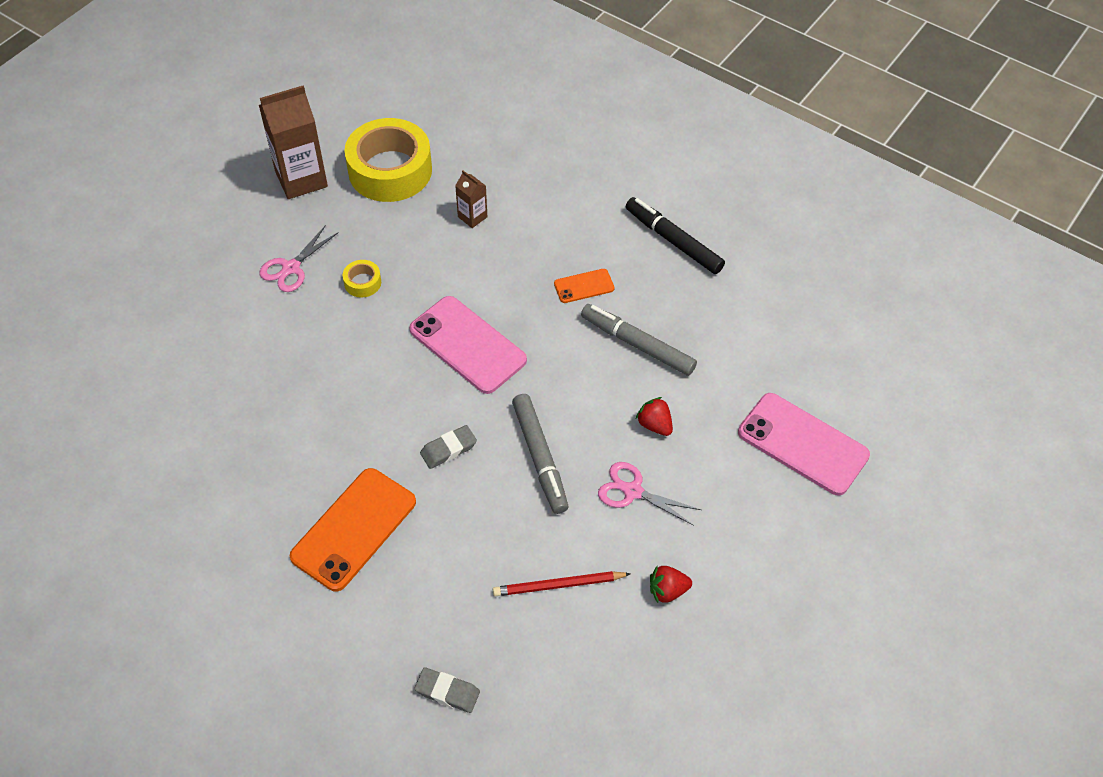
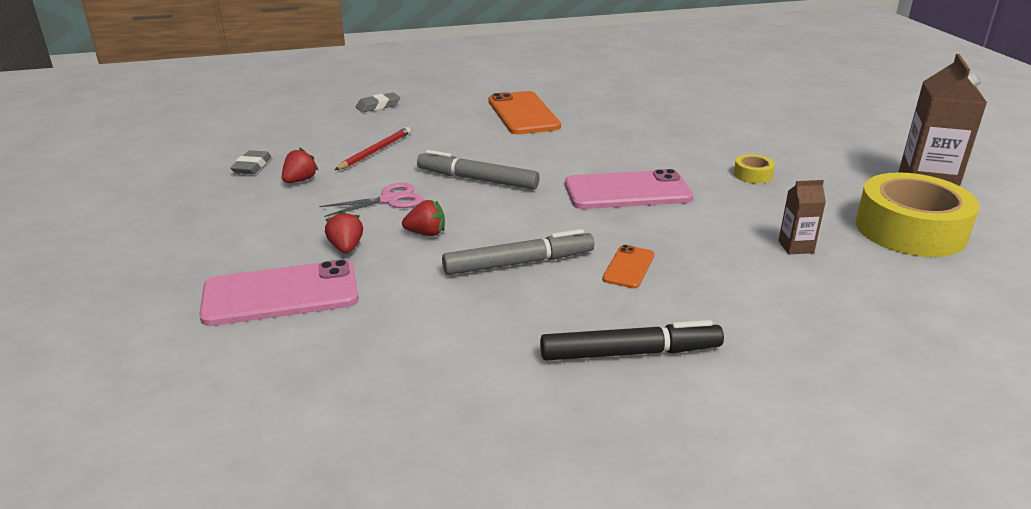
camera: 130 degrees right, 25 degrees down
pink scissors [259,225,339,292] -> none
grey eraser [420,425,477,469] -> grey eraser moved to [230,150,271,174]
none -> red strawberry [325,210,363,253]

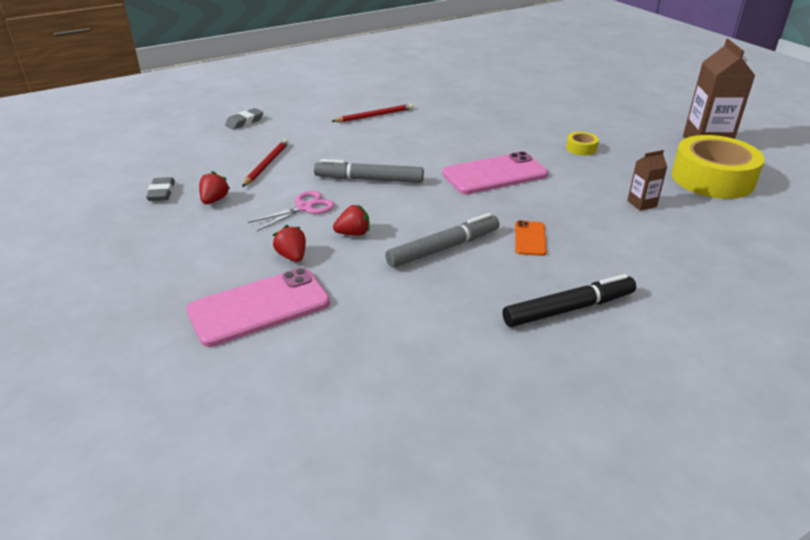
camera: 15 degrees left, 5 degrees up
orange phone [488,91,561,134] -> red pencil [331,104,414,122]

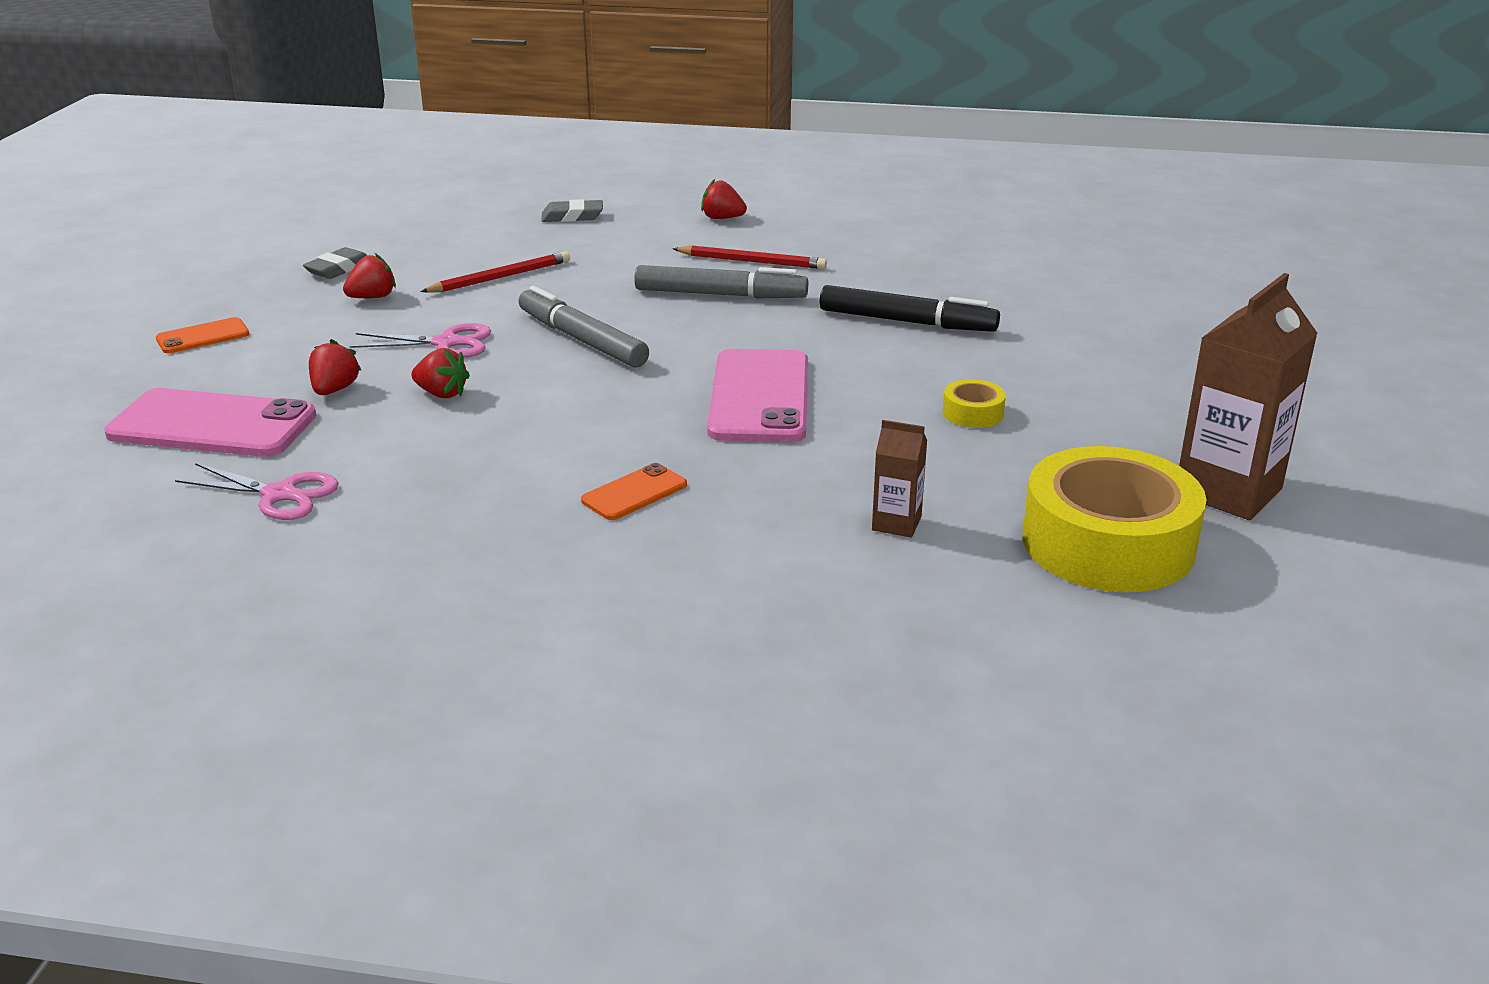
camera: 40 degrees right, 5 degrees down
grey marker [385,213,499,268] -> grey marker moved to [634,265,808,298]
pink phone [442,151,548,194] -> pink phone turned 75 degrees clockwise [707,349,808,442]
black marker [503,274,636,327] -> black marker moved to [820,285,1000,332]
none -> orange phone [156,317,249,353]
none -> pink scissors [175,463,339,520]
none -> red strawberry [701,179,747,219]

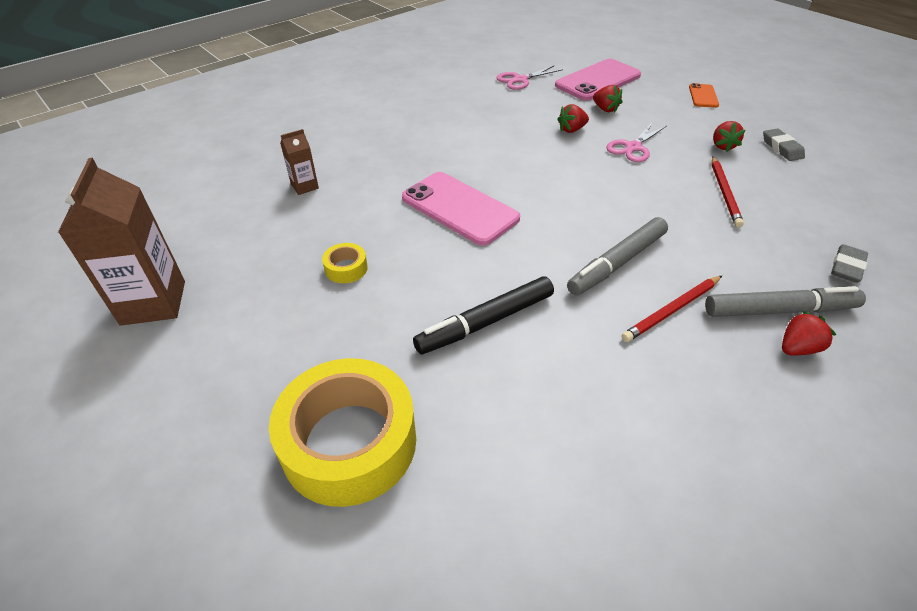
camera: 130 degrees right, 15 degrees up
grey marker [519,286,649,368] -> grey marker moved to [705,286,866,317]
orange phone [581,463,687,520] -> none
yellow tape [1023,446,1206,592] -> yellow tape moved to [269,358,416,507]

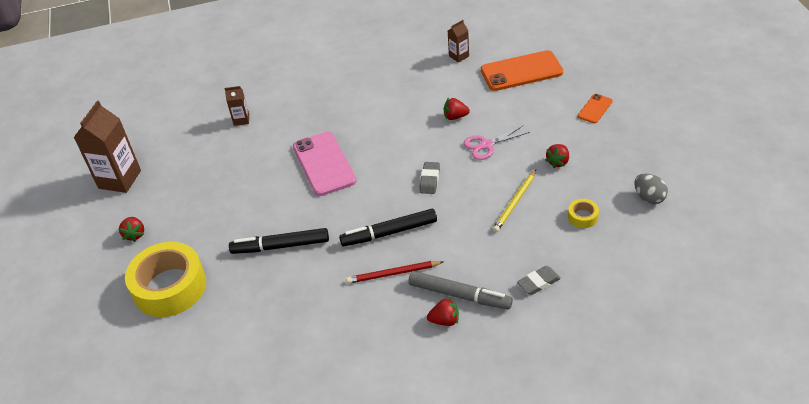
camera: 30 degrees right, 0 degrees up
yellow tape [322,243,368,283] -> yellow tape moved to [568,199,599,228]
pink scissors [496,66,563,90] -> brown carton [448,20,469,63]
pink phone [555,59,641,101] -> orange phone [481,50,563,91]
grey marker [567,217,668,295] -> black marker [339,209,437,246]
red strawberry [593,85,622,112] -> red strawberry moved to [119,217,144,242]
red pencil [712,156,744,228] -> yellow pencil [493,170,536,232]
grey eraser [763,128,805,161] -> grey eraser moved to [419,162,440,194]
none -> grey egg [634,173,668,204]

